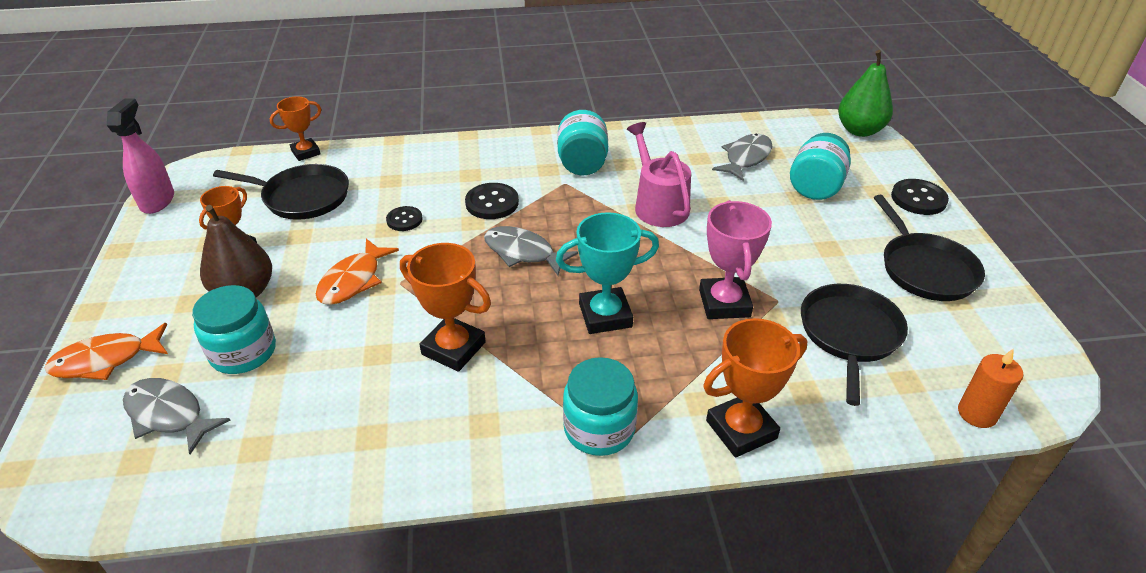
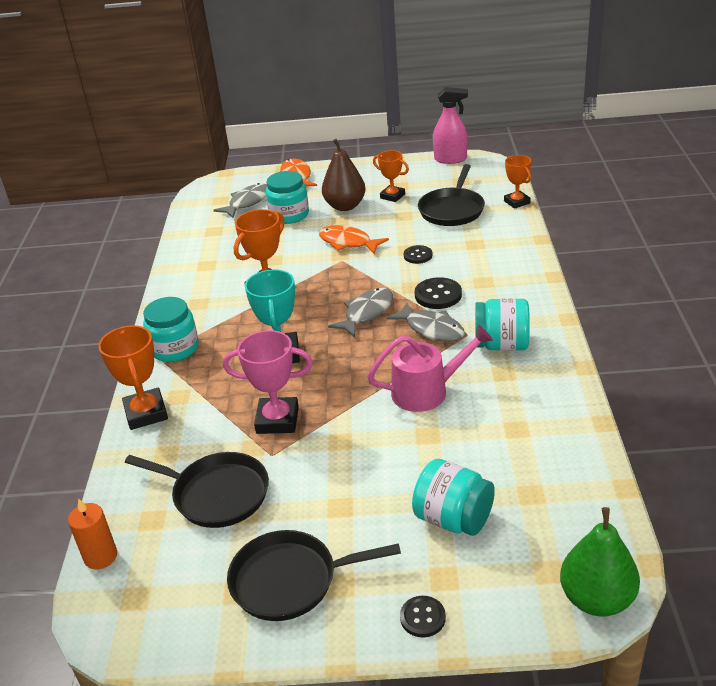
camera: 100 degrees right, 5 degrees down
grey fish [712,134,772,181] -> grey fish moved to [386,302,465,342]
black button [891,179,949,215] -> black button [400,596,446,637], size x0.65

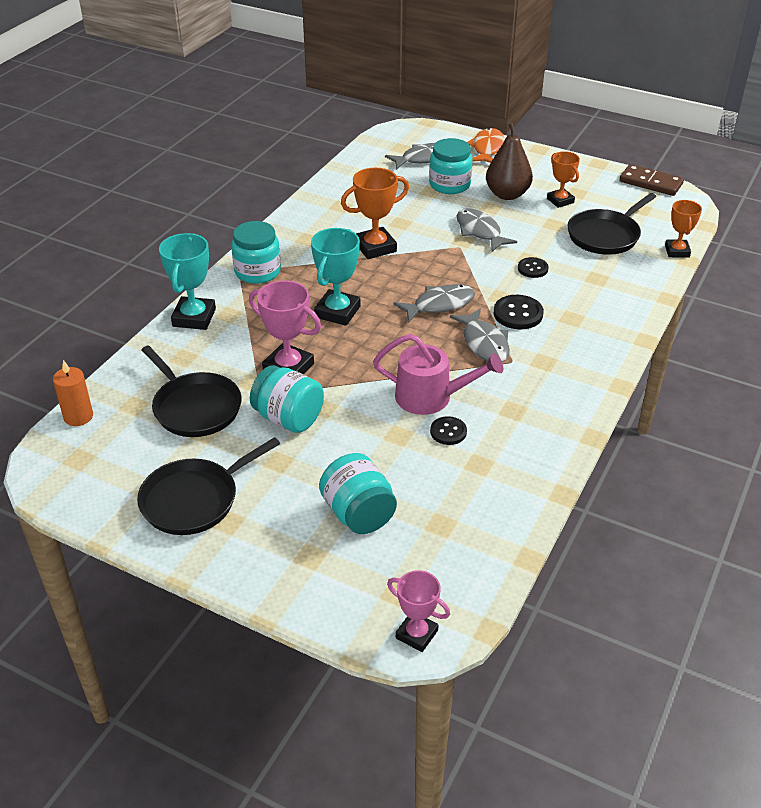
camera: 25 degrees right, 5 degrees up
orange trophy [98,325,168,430] -> turquoise trophy [159,233,216,330]
black pan [227,530,401,621] -> black pan turned 60 degrees counterclockwise [137,437,280,535]
orange fish [319,225,389,254] -> grey fish [456,208,517,252]
black button [400,596,446,637] -> black button moved to [430,416,467,445]
pink spray bottle [433,87,468,164] -> brown domino [619,164,684,196]
turquoise jar [475,298,530,351] -> turquoise jar moved to [250,365,324,433]
green pear [560,507,640,616] -> pink trophy [387,570,450,652]

